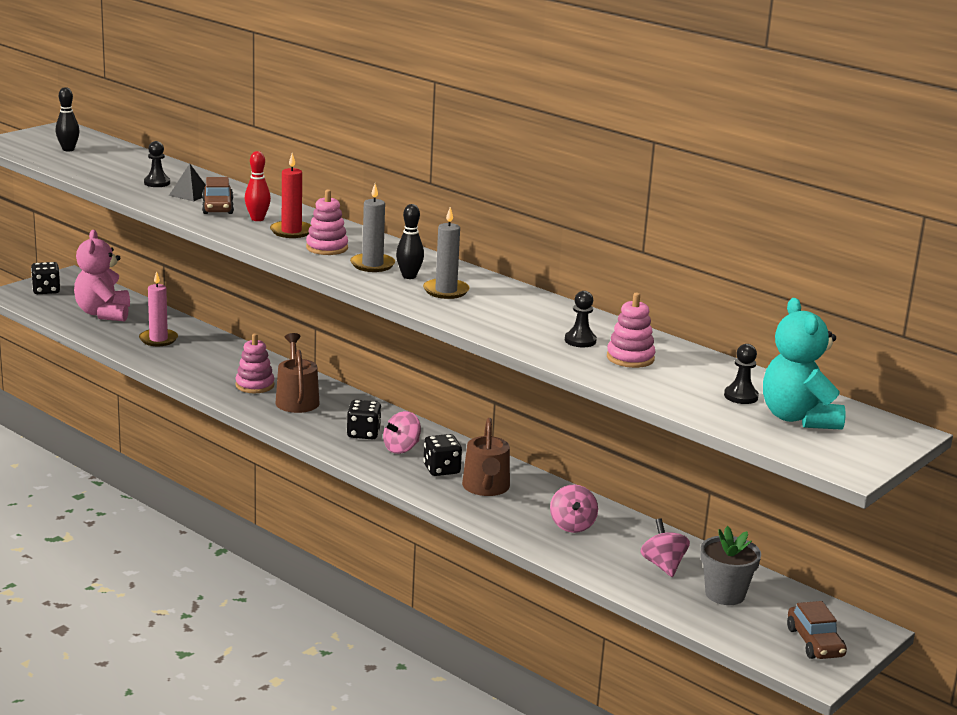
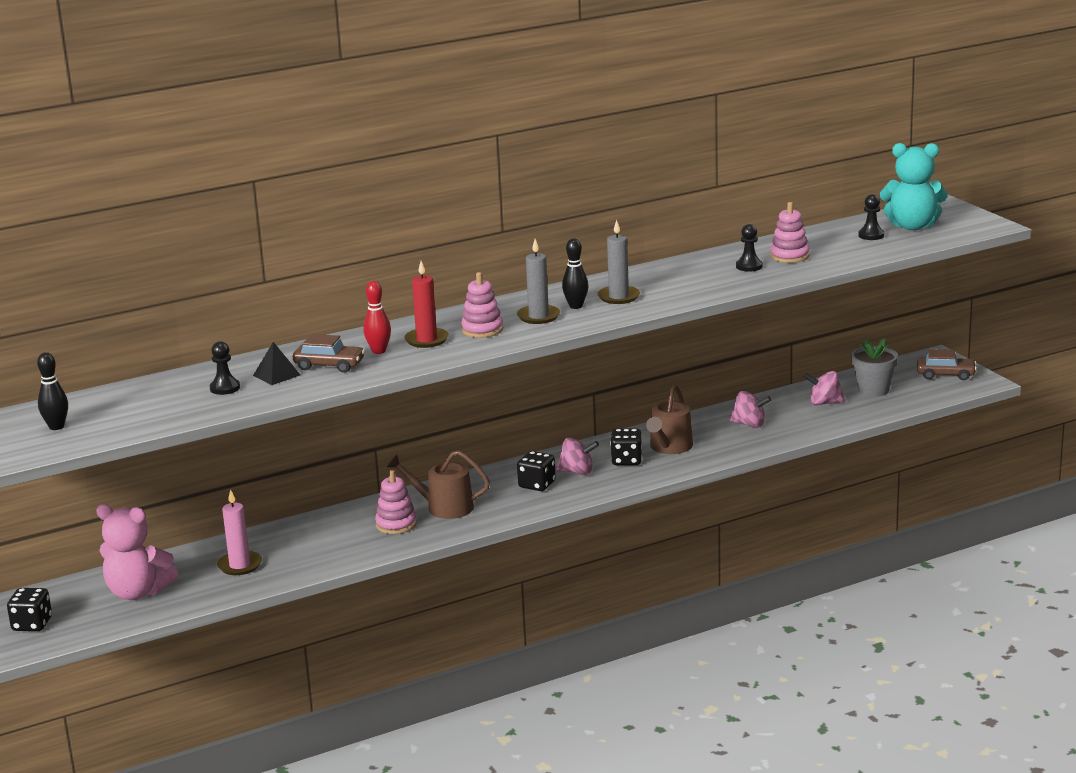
camera: 65 degrees left, 0 degrees up
pink spinning top [383,411,421,454] -> pink spinning top turned 60 degrees counterclockwise [556,438,599,475]
brown watering can [462,418,510,496] -> brown watering can turned 90 degrees clockwise [646,384,693,454]

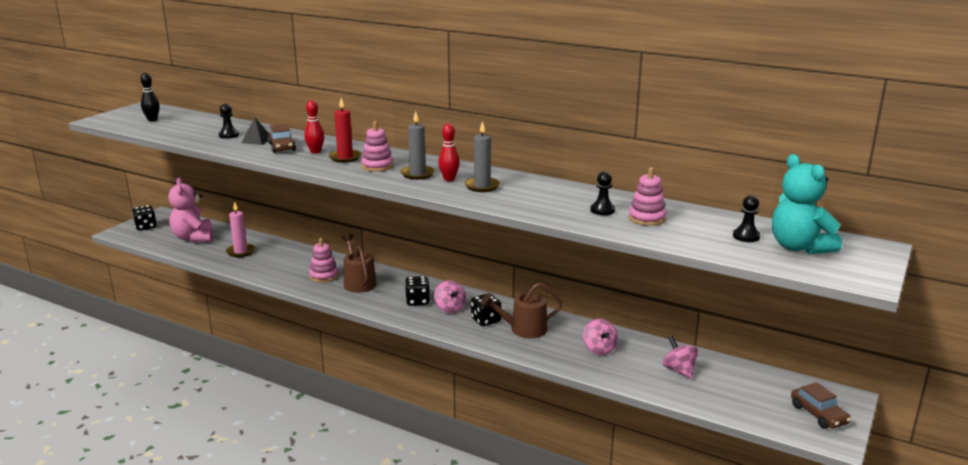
camera: 55 degrees right, 0 degrees up
black bowling pin [562,238,588,309] -> red bowling pin [438,123,460,181]
grey flower pot [851,338,898,397] -> none

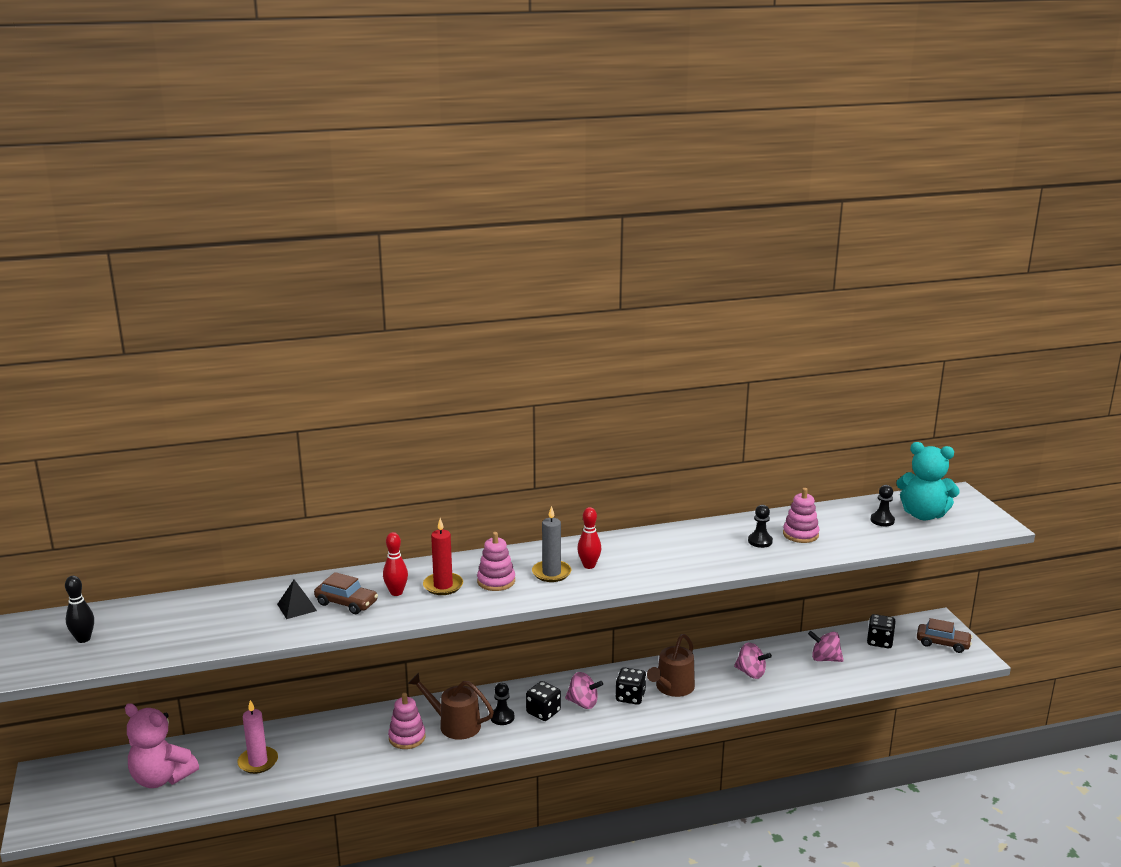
camera: 45 degrees left, 0 degrees up
black dice [132,205,157,230] -> black dice moved to [867,614,896,648]
black pawn [219,104,239,139] -> black pawn moved to [491,683,514,725]
grey candle [465,121,500,192] -> none

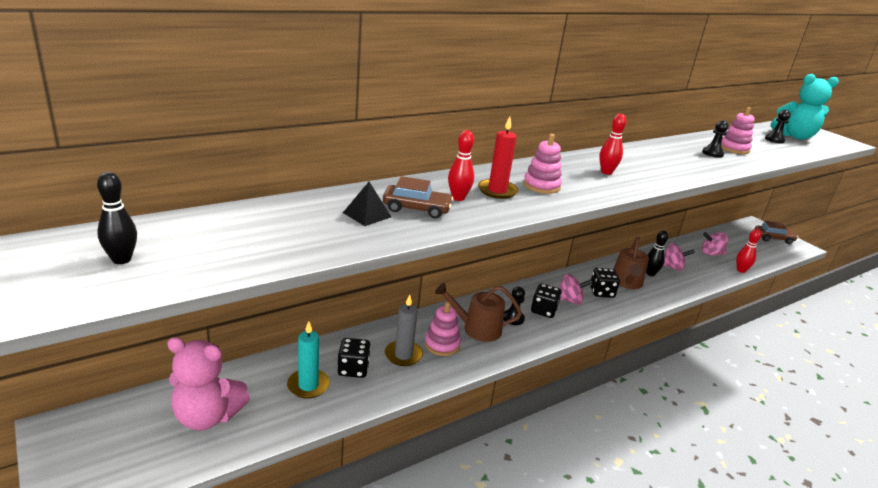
camera: 20 degrees left, 5 degrees up
pink candle [237,700,278,774] -> turquoise candle [287,321,330,399]
grey candle [532,506,571,582] -> grey candle moved to [385,294,423,366]
black dice [867,614,896,648] -> black dice moved to [337,338,371,378]
none -> black bowling pin [646,230,668,276]
none -> red bowling pin [736,229,761,273]

